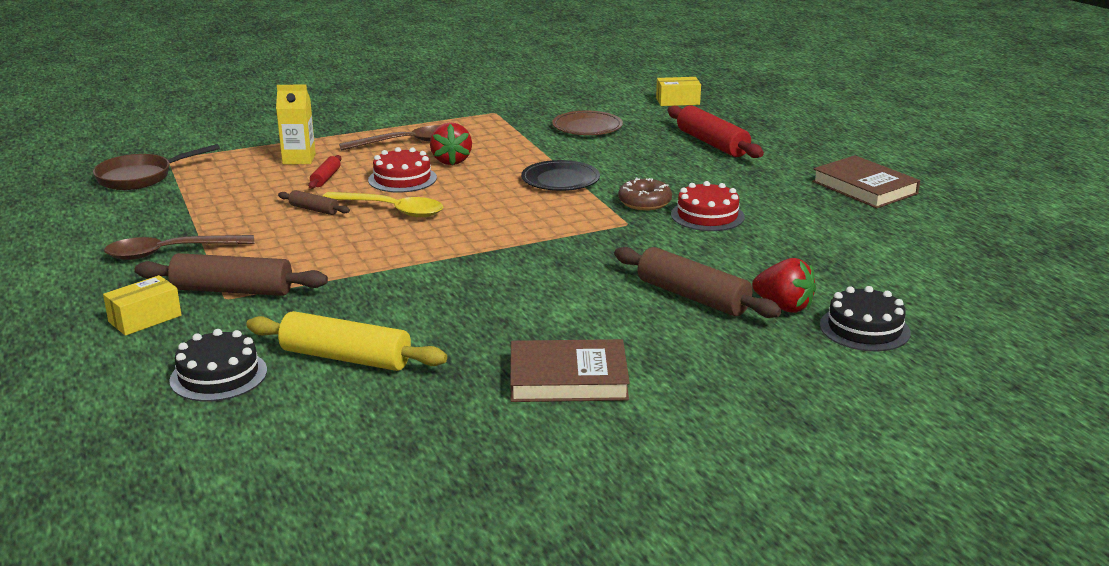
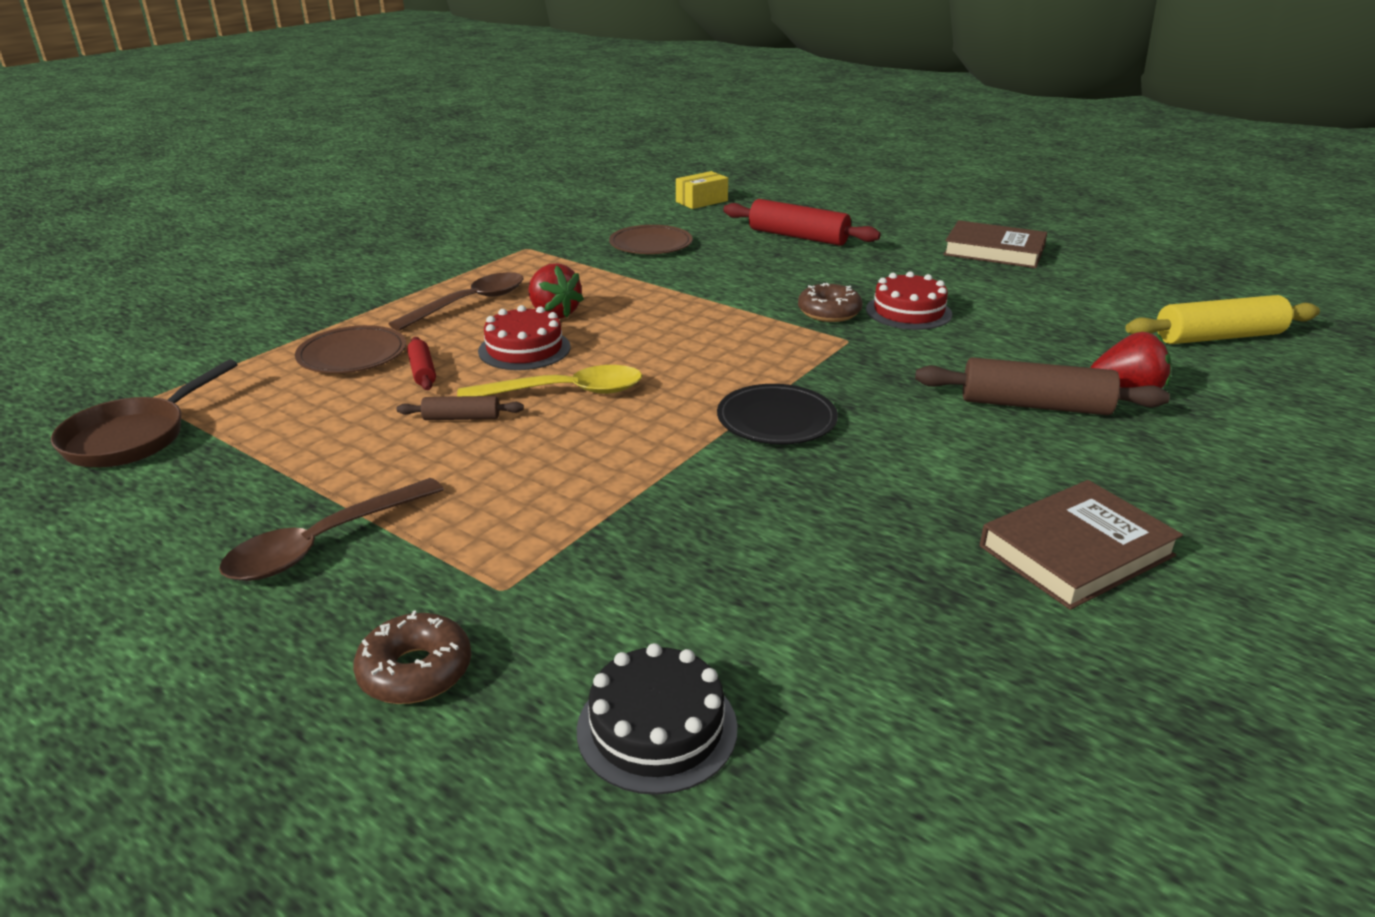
camera: 30 degrees left, 5 degrees up
yellow box [103,275,182,336] -> brown donut [353,610,471,704]
brown rolling pin [135,253,328,296] -> none
yellow rolling pin [246,311,447,371] -> yellow rolling pin moved to [1125,295,1320,344]
yellow carton [276,85,316,164] -> brown plate [295,325,406,373]
black plate [521,160,600,191] -> black plate moved to [717,384,838,444]
black cake [820,286,911,351] -> none

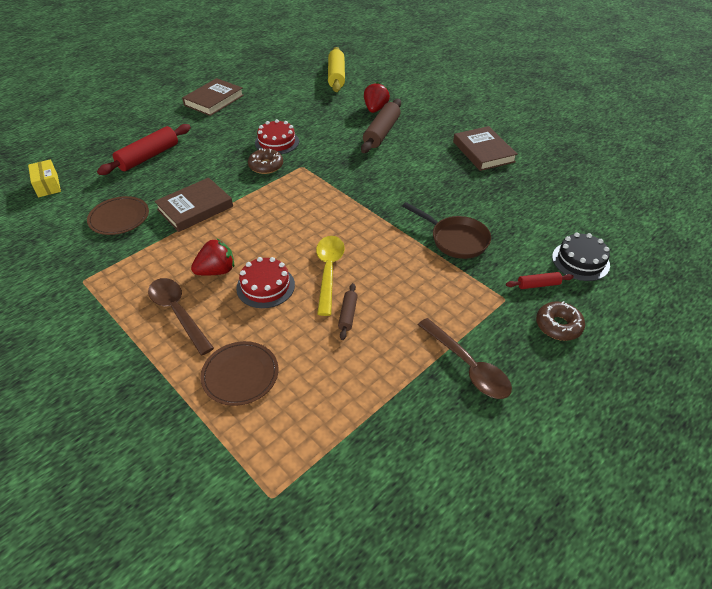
camera: 80 degrees left, 15 degrees up
brown pan [51,359,237,467] -> brown pan moved to [402,202,491,259]
red rolling pin [407,337,436,390] -> red rolling pin moved to [506,272,574,289]
black plate [717,384,838,444] -> none
none -> brown book [154,178,233,232]

